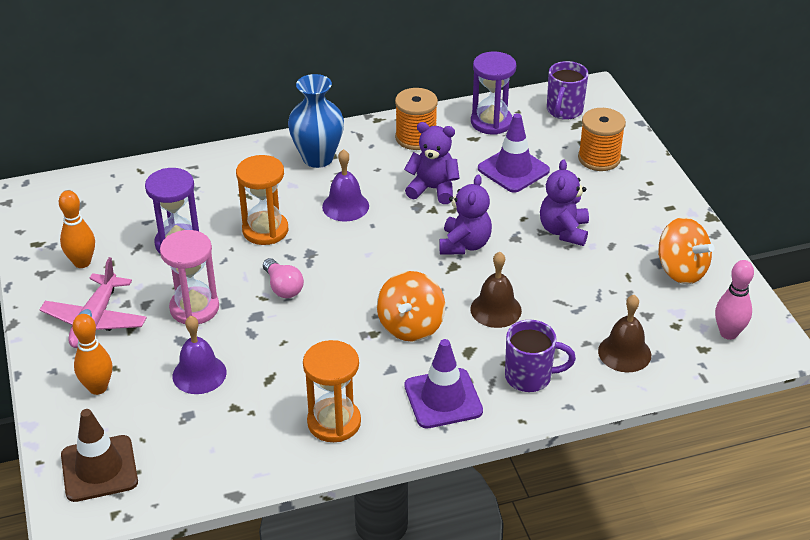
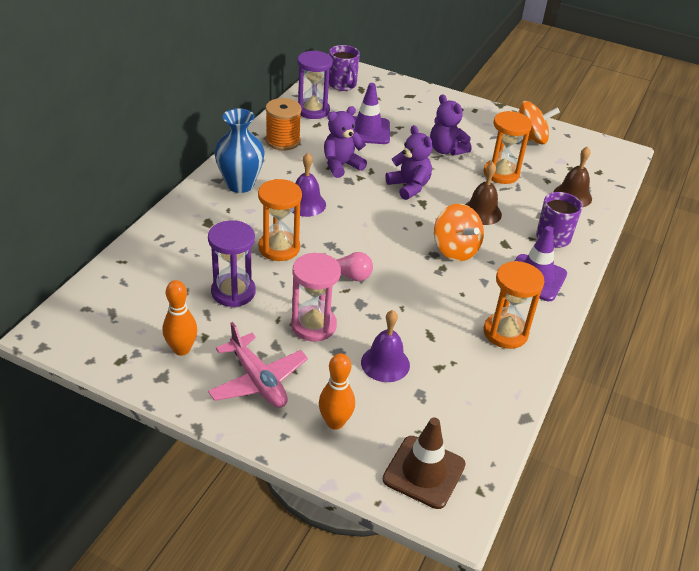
camera: 50 degrees left, 0 degrees up
orange spool [578,108,626,171] -> none
pink bowling pin [715,260,754,340] -> none
none -> orange hourglass [484,111,532,184]

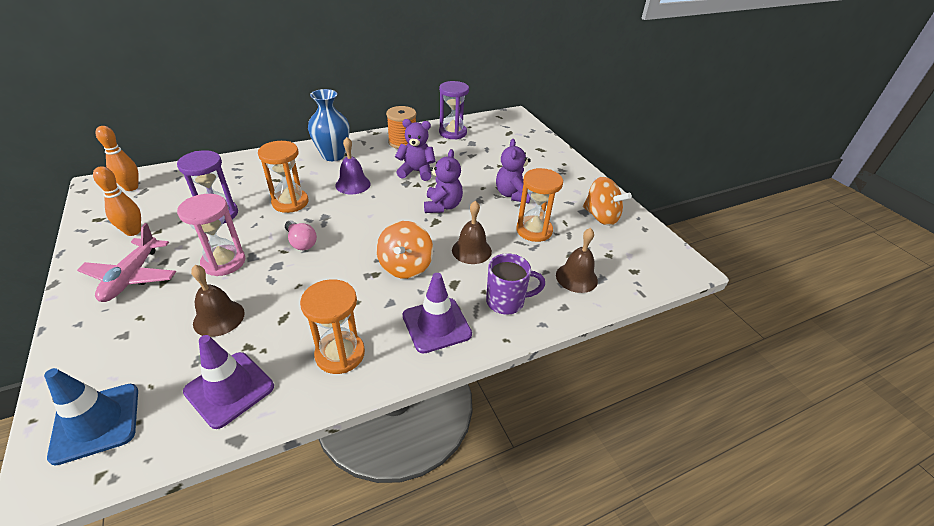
camera: 40 degrees right, 0 degrees up
orange bowling pin [319,353,355,430] -> orange bowling pin moved to [95,126,139,191]
purple mug [329,45,360,91] -> none
purple traffic cone [353,83,390,144] -> purple traffic cone moved to [183,335,274,429]
purple bell [361,310,410,382] -> brown bell [191,265,245,337]
brown traffic cone [383,417,466,509] -> blue traffic cone [44,368,138,466]

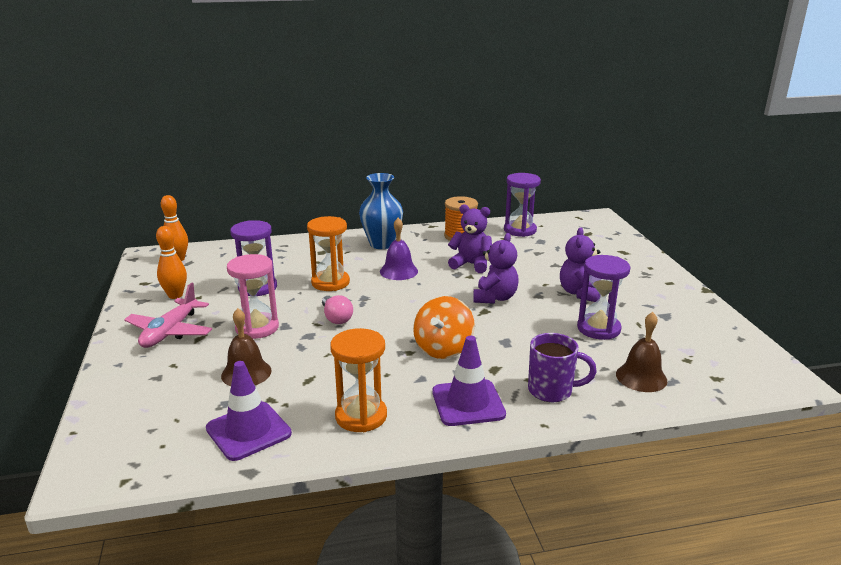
camera: 15 degrees right, 15 degrees down
blue traffic cone [44,368,138,466] -> none
brown bell [452,201,492,264] -> none
orange hourglass [516,168,563,242] -> purple hourglass [577,255,630,340]
orange spinning top [583,177,632,226] -> none

